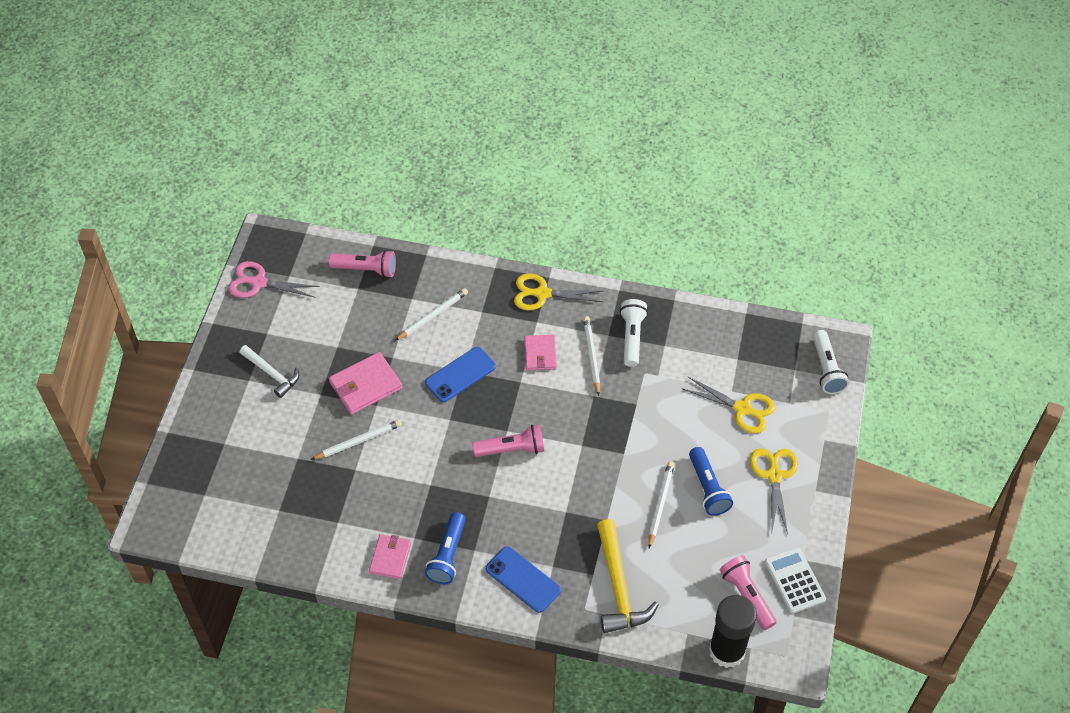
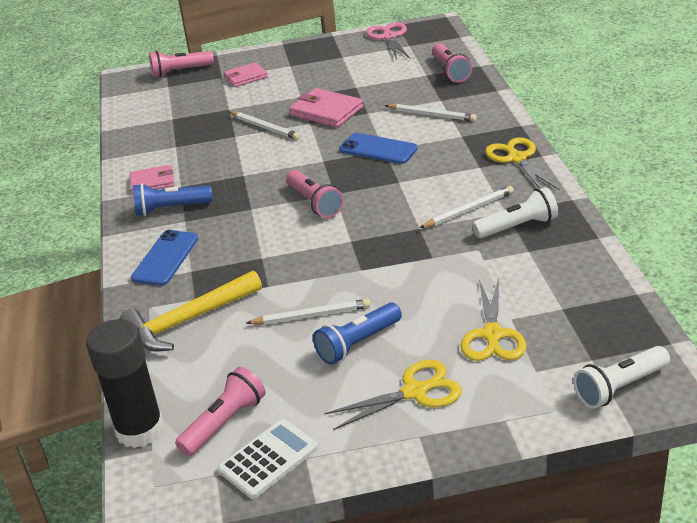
camera: 70 degrees right, 20 degrees down
white hammer [239,345,299,398] -> none
pink wallet [524,335,557,370] -> pink wallet moved to [224,62,268,87]
none -> pink flashlight [149,51,214,78]

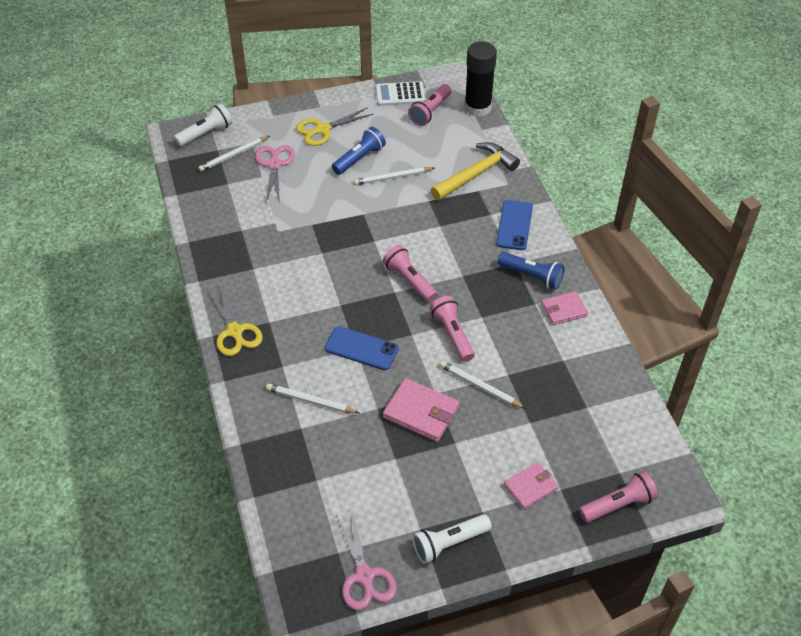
camera: 170 degrees right, 15 degrees up
blue flashlight [133,183,213,216] -> blue flashlight turned 45 degrees clockwise [497,252,565,290]
white calculator [218,419,318,499] -> white calculator turned 45 degrees clockwise [375,81,426,106]
white pencil [420,186,514,228] -> white pencil moved to [198,136,270,172]
pink flashlight [432,43,472,82] -> pink flashlight moved to [430,296,475,362]
yellow scissors [461,279,526,361] -> pink scissors [255,145,295,203]
white flashlight [472,187,558,238] -> white flashlight moved to [412,514,492,564]

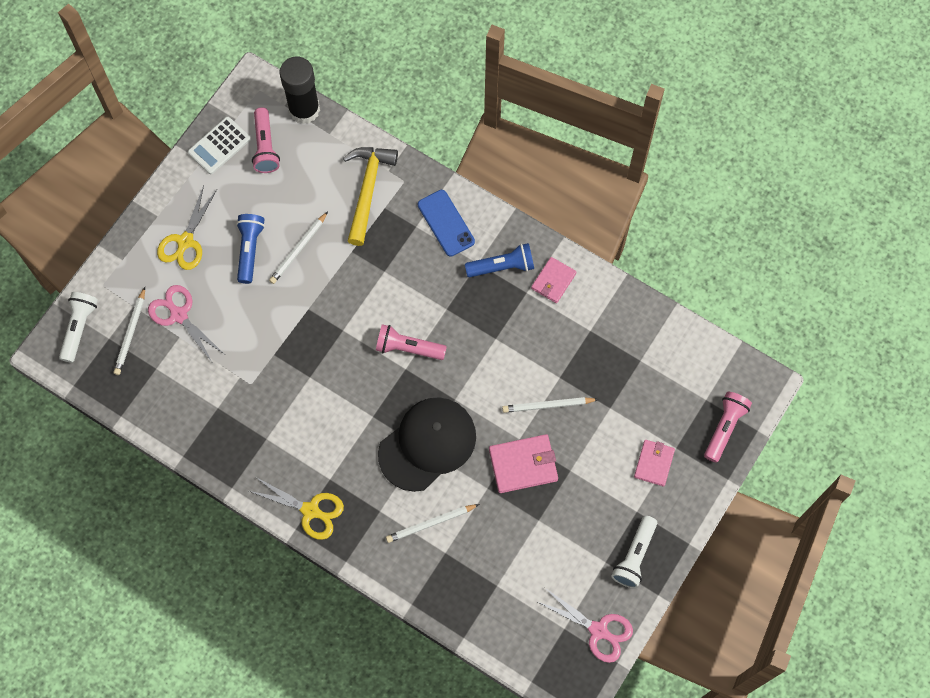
camera: 40 degrees left, 20 degrees up
blue phone [325,326,399,370] -> black cap [378,397,476,492]
pink flashlight [430,296,475,362] -> none

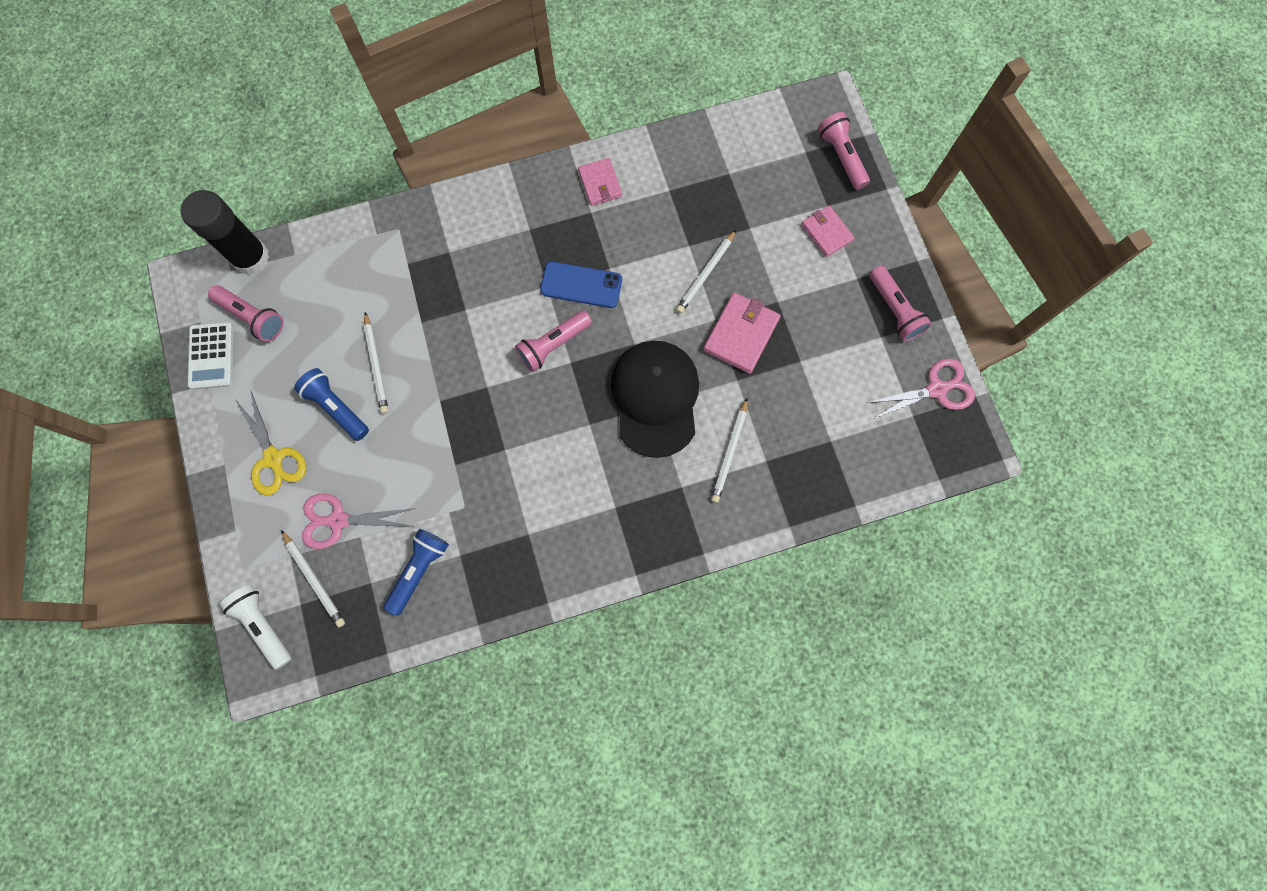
camera: 50 degrees left, 5 degrees up
yellow scissors [249,477,344,540] -> none
yellow hammer [343,147,398,246] -> none
blue phone [418,190,475,257] -> blue phone moved to [540,262,622,308]
blue flashlight [465,243,534,277] -> blue flashlight moved to [384,529,449,616]
white flashlight [611,516,657,588] -> pink flashlight [870,266,932,342]

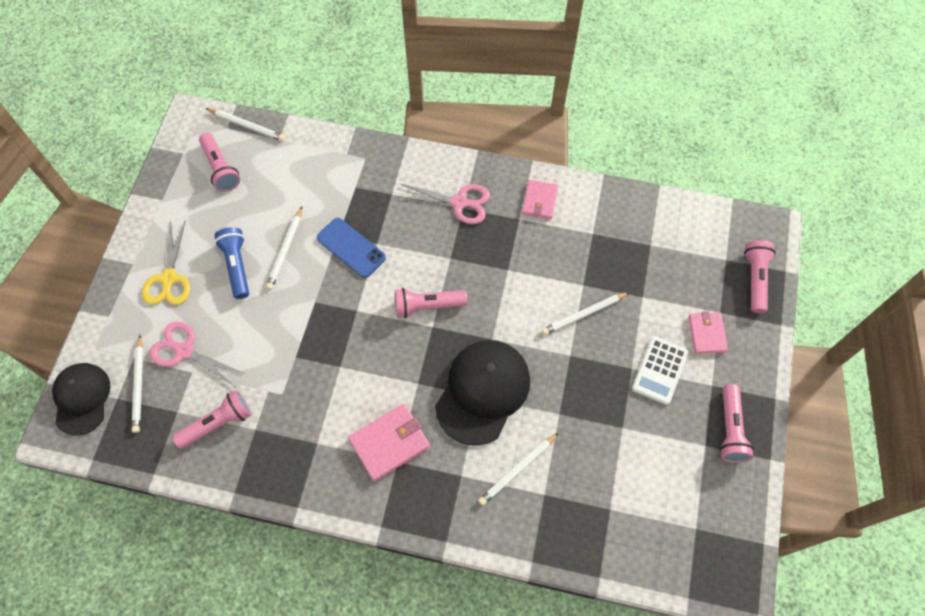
camera: 30 degrees right, 10 degrees down
black glue stick [180,190,269,275] -> white pencil [206,108,285,141]
white calculator [187,322,233,390] -> white calculator moved to [632,336,688,405]
white flashlight [219,585,292,670] -> black cap [52,363,110,436]
blue flashlight [384,529,449,616] -> pink flashlight [173,390,251,449]
blue phone [540,262,622,308] -> blue phone moved to [317,218,386,278]
pink wallet [703,293,781,374] -> pink wallet moved to [348,404,430,482]
pink scissors [867,359,975,419] -> pink scissors moved to [397,184,490,224]

